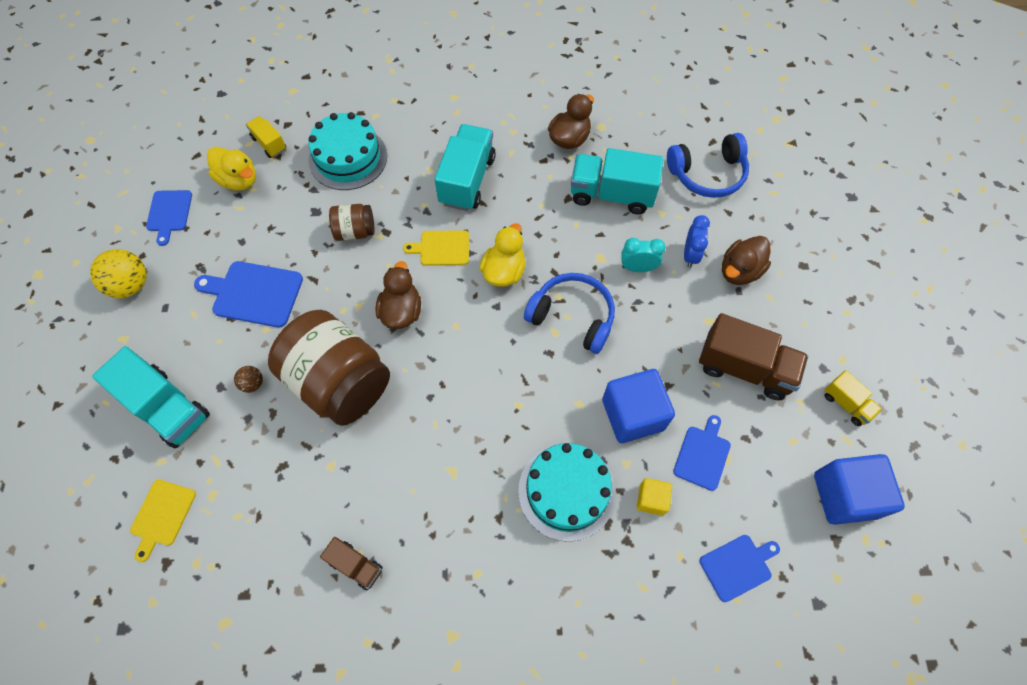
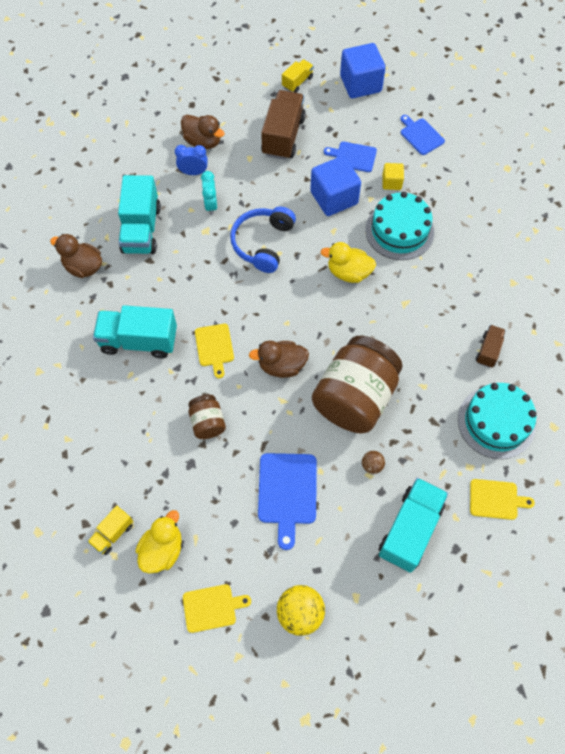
camera: 100 degrees left, 0 degrees up
blue cutting board [146,190,192,246] -> yellow cutting board [183,584,251,633]
turquoise cake [308,112,387,190] -> turquoise cake moved to [458,383,537,459]
yellow duck [480,223,526,287] -> yellow duck moved to [321,242,376,283]
blue headphones [667,133,749,198] -> none

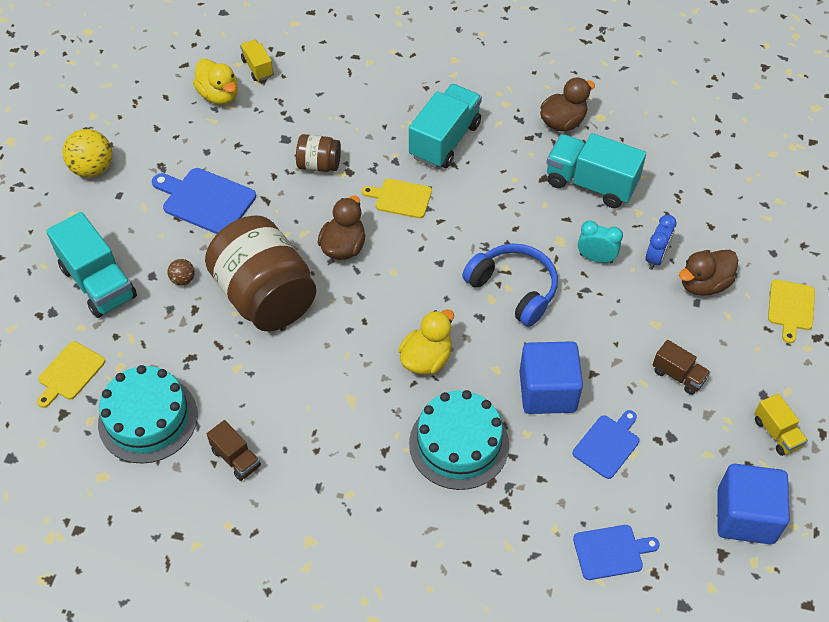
camera: 115 degrees right, 10 degrees down
yellow cutting board [183,584,251,633] -> yellow cutting board moved to [768,279,815,343]
brown truck [261,90,306,160] -> brown truck [653,340,710,395], size x0.53
yellow cube [382,163,404,190] -> none

